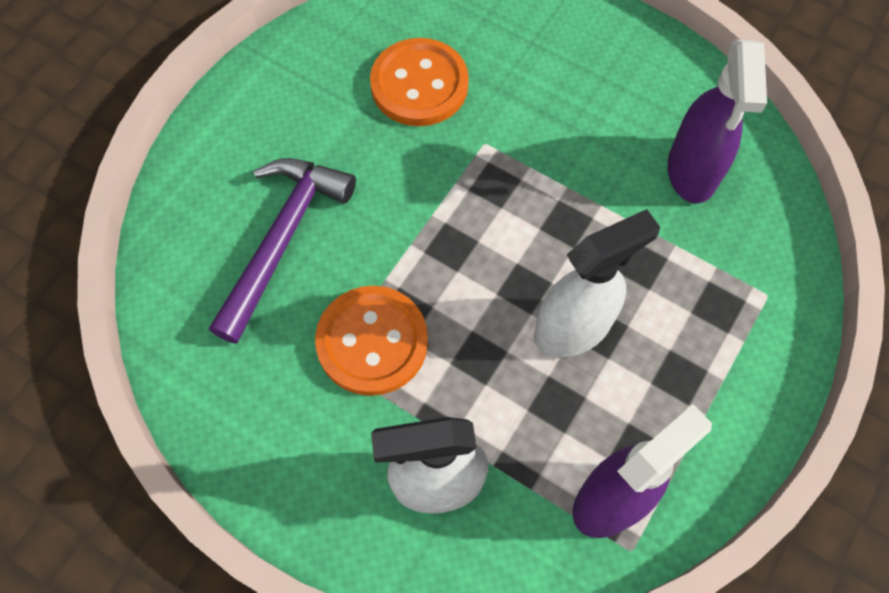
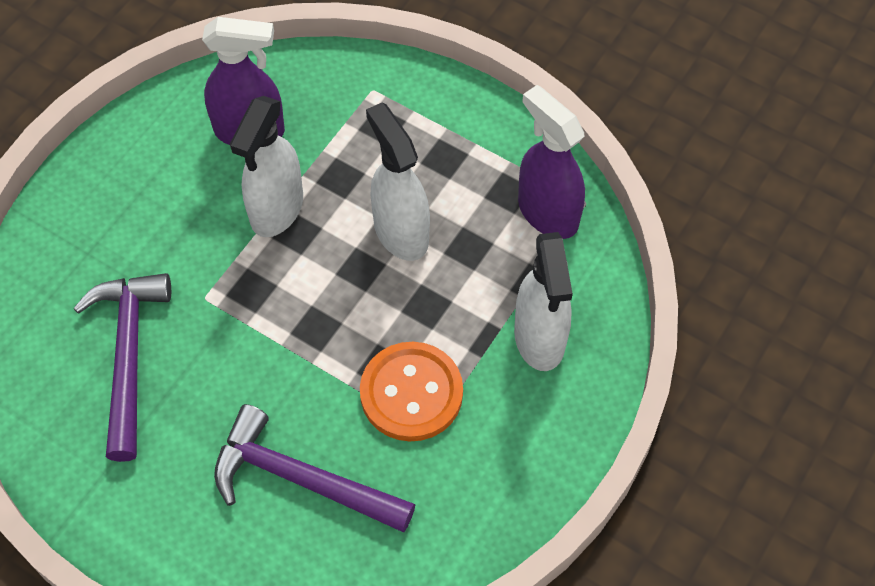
camera: 90 degrees left, 5 degrees down
orange button [370,38,469,126] -> purple hammer [73,273,171,462]
none -> white spray bottle [230,96,303,237]

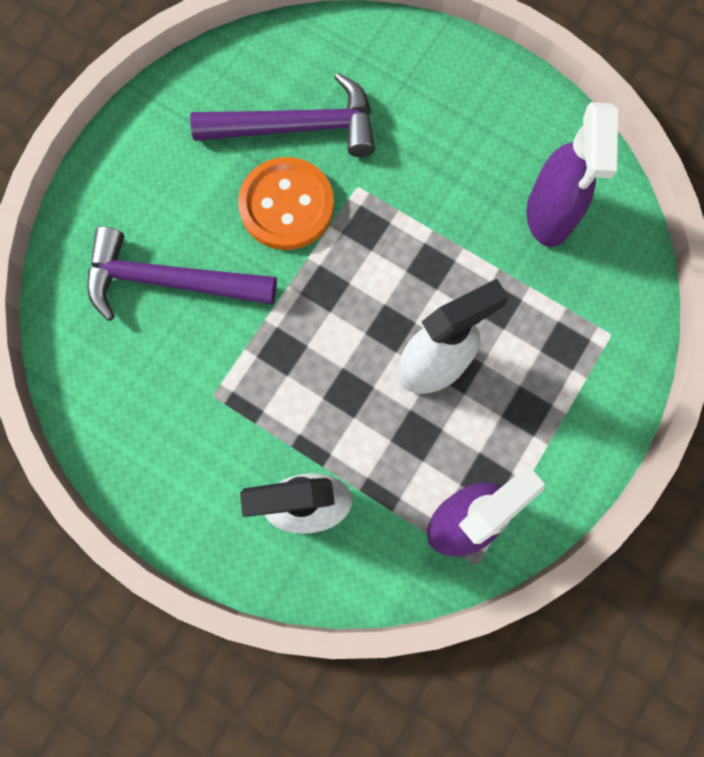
camera: 90 degrees right, 15 degrees up
purple hammer [214,404,416,532] -> purple hammer turned 105 degrees counterclockwise [87,226,277,321]
white spray bottle [230,96,303,237] -> none
orange button [360,342,463,441] -> orange button moved to [238,157,334,250]

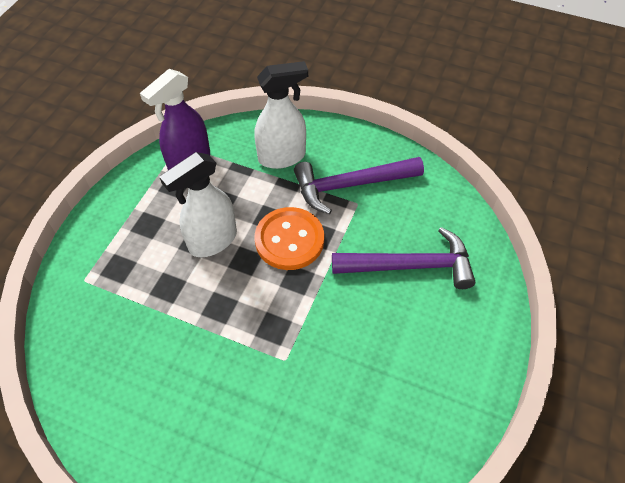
camera: 170 degrees right, 20 degrees down
purple hammer [190,73,375,157] -> purple hammer moved to [294,157,424,214]
orange button [238,157,334,250] -> orange button moved to [255,207,324,270]
purple spray bottle [526,102,618,247] -> none

